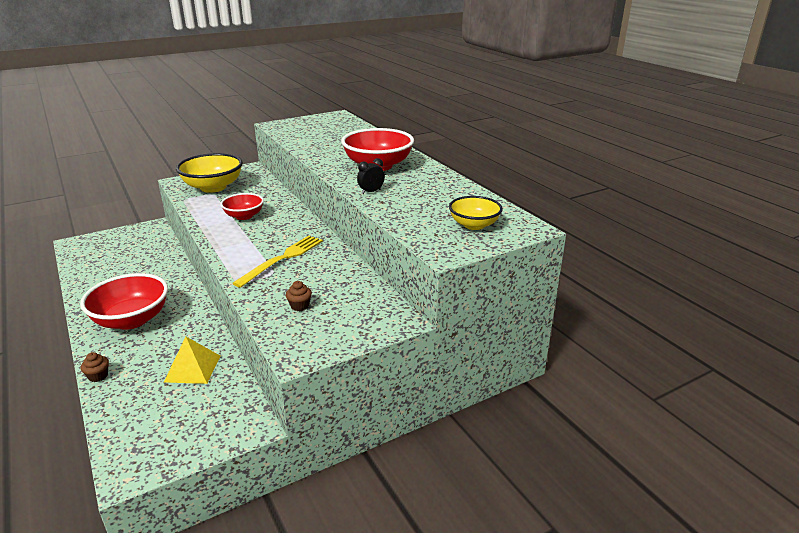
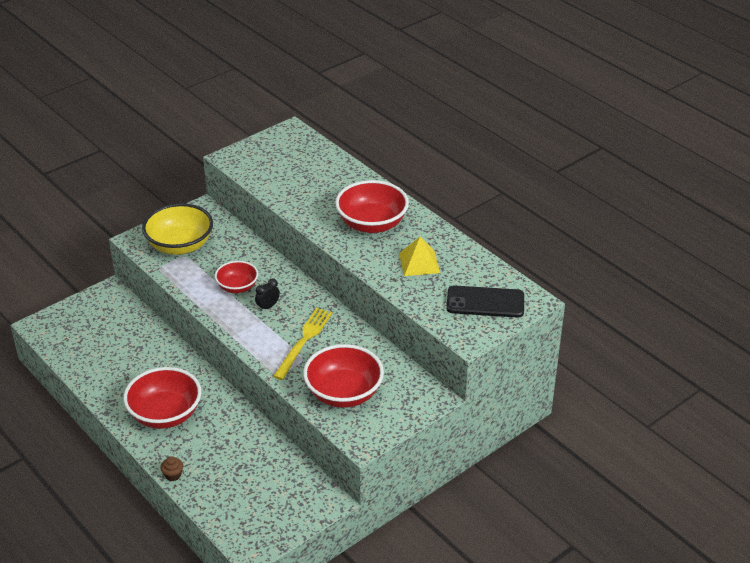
camera: 10 degrees left, 10 degrees up
yellow pyramid [164,337,220,384] -> yellow pyramid moved to [399,237,440,276]
brown cupcake [286,281,312,311] -> red bowl [303,344,384,408]
black clock [357,158,385,194] -> black clock moved to [255,278,280,312]
yellow bowl [449,196,503,230] -> black phone [446,285,524,318]

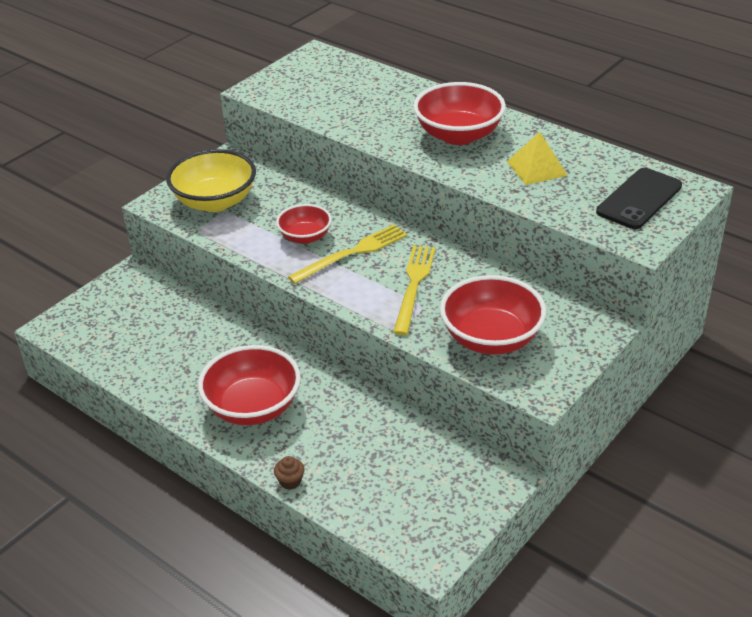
camera: 10 degrees left, 0 degrees up
black clock [255,278,280,312] -> yellow fork [288,224,407,284]
black phone [446,285,524,318] -> black phone turned 45 degrees counterclockwise [596,168,682,229]

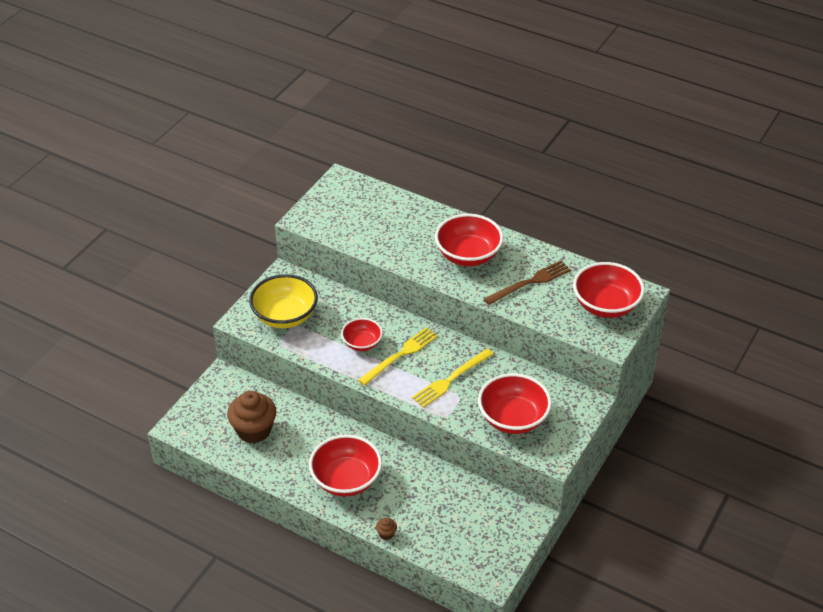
camera: 10 degrees left, 5 degrees up
yellow fork [393,245,436,335] -> yellow fork turned 135 degrees counterclockwise [412,348,494,408]
yellow pyramid [507,132,568,185] -> brown fork [484,261,571,305]
black phone [596,168,682,229] -> red bowl [573,262,645,318]
none -> brown cupcake [227,391,277,443]

